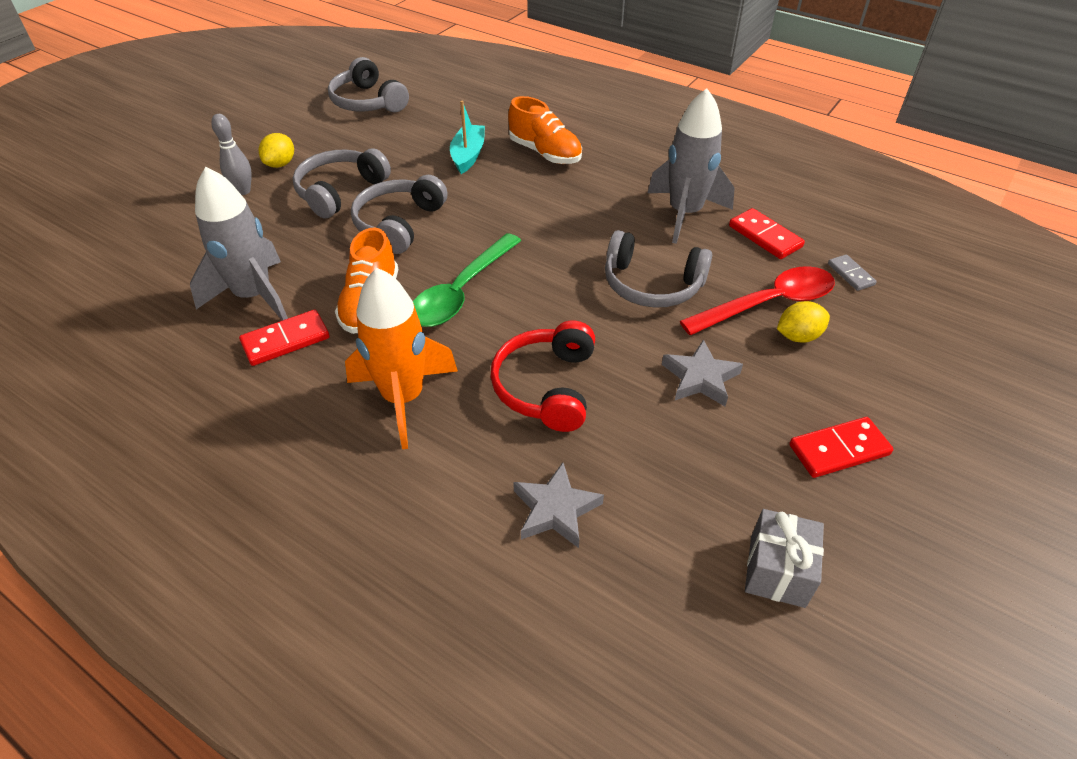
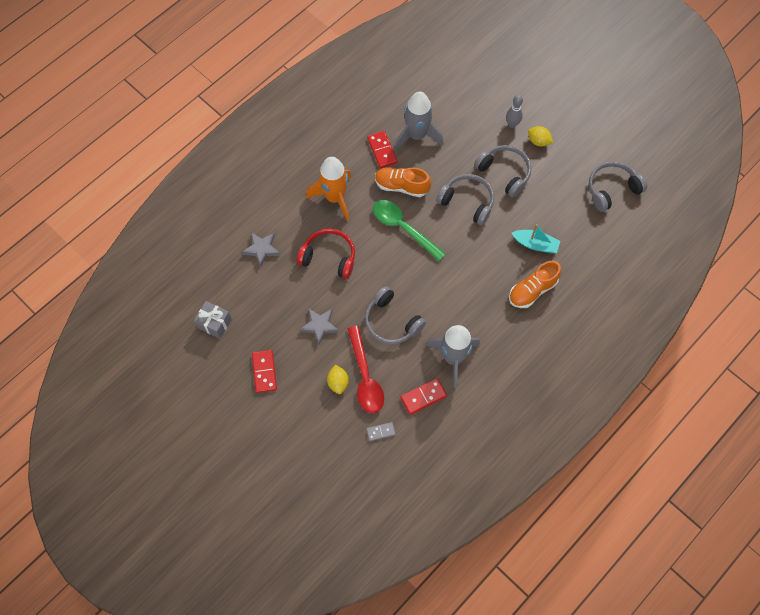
camera: 100 degrees right, 20 degrees up
grey headphones [605,230,712,308] -> grey headphones turned 75 degrees counterclockwise [365,286,426,344]

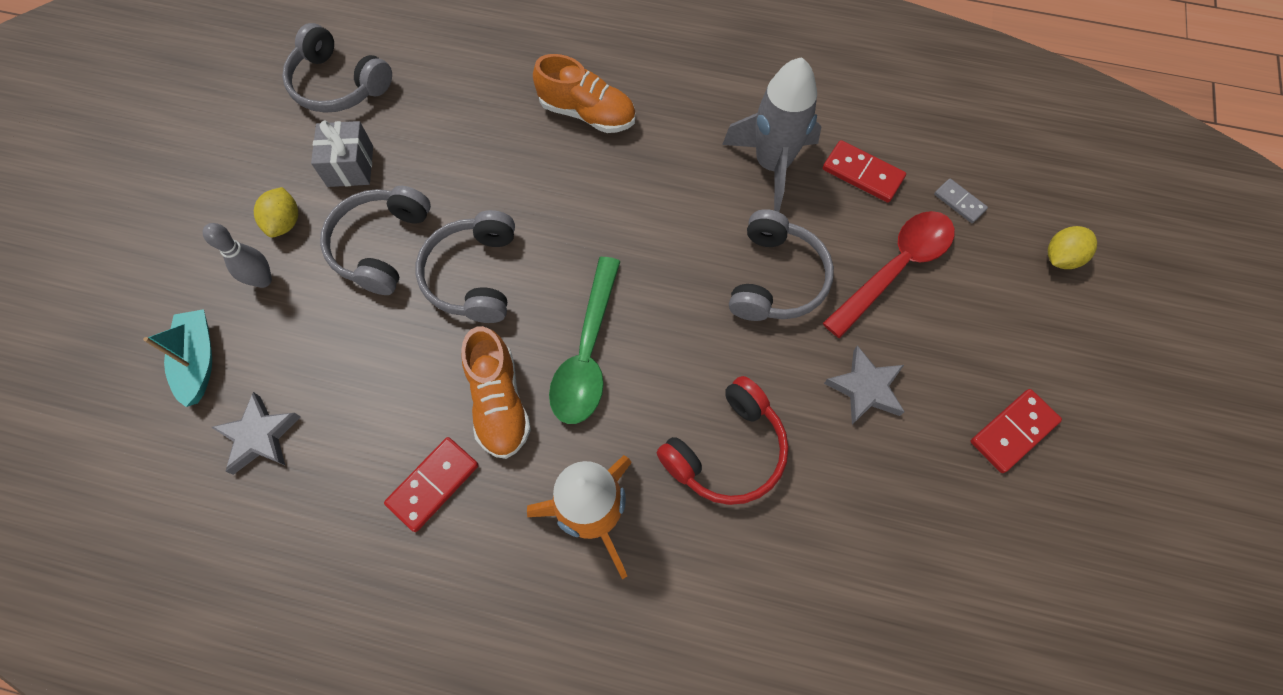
camera: 120 degrees left, 0 degrees up
grey gift [194,301,232,339] -> grey gift moved to [311,121,373,187]
grey star [242,232,281,267] -> grey star moved to [211,392,300,475]
red headphones [297,228,355,279] -> red headphones turned 120 degrees counterclockwise [657,376,789,505]
yellow lemon [327,365,349,394] -> yellow lemon moved to [1048,226,1097,269]
grey rocket [394,92,444,151] -> none
turquoise boat [512,224,560,253] -> turquoise boat moved to [143,309,212,407]

